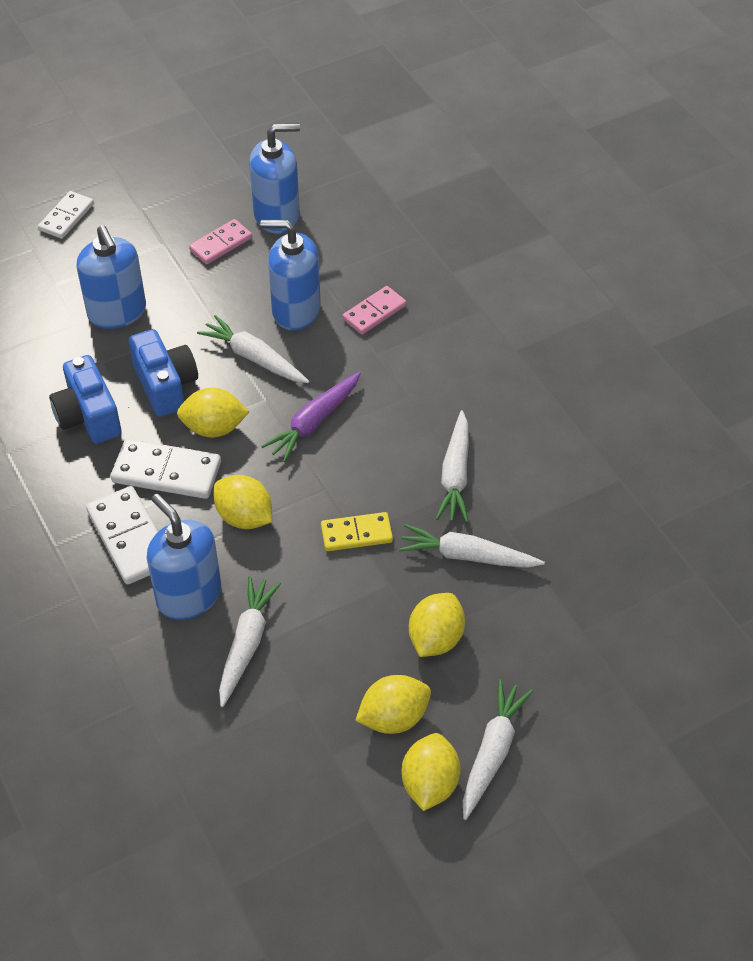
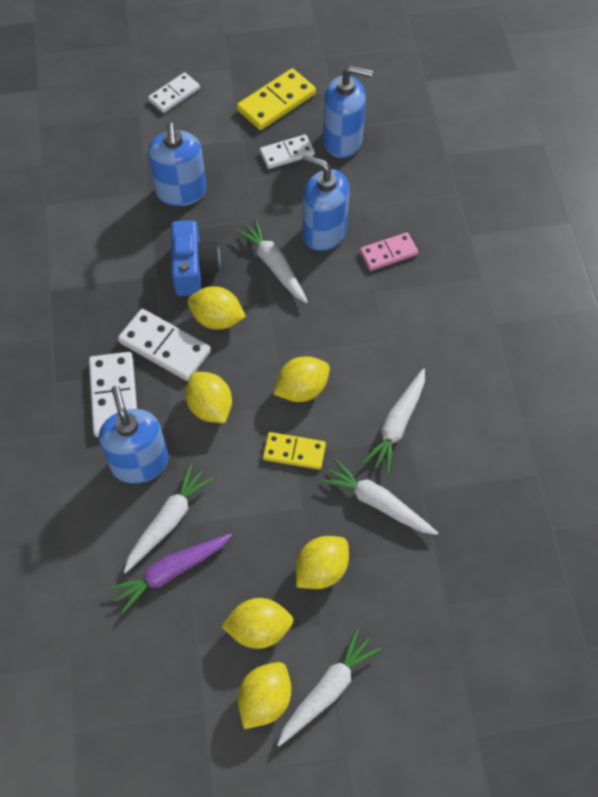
camera: 20 degrees right, 10 degrees up
blue camera [49,355,122,444] -> none
pink domino [189,219,252,264] -> white domino [260,134,315,169]
purple carrot [261,372,361,462] -> purple carrot moved to [108,533,232,613]
none -> yellow domino [237,68,316,130]
none -> yellow lemon [274,356,330,402]

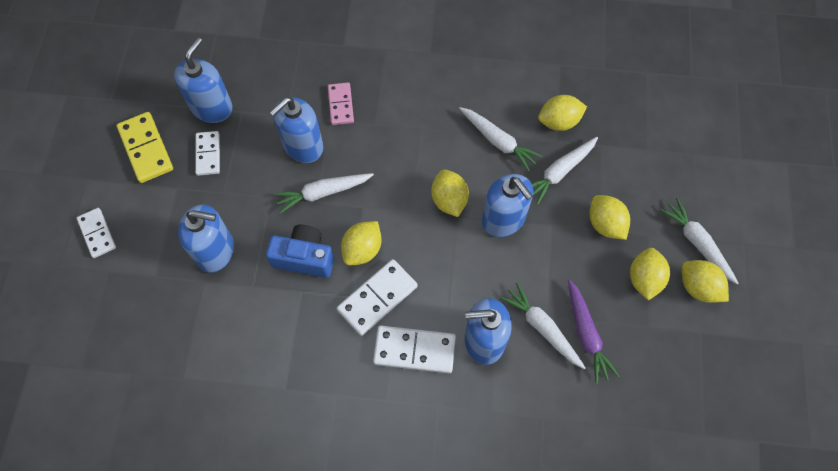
camera: 75 degrees left, 5 degrees up
yellow lemon [185,372,232,423] -> yellow lemon moved to [538,95,587,131]
yellow domino [263,432,326,470] -> blue soap dispenser [482,174,533,237]

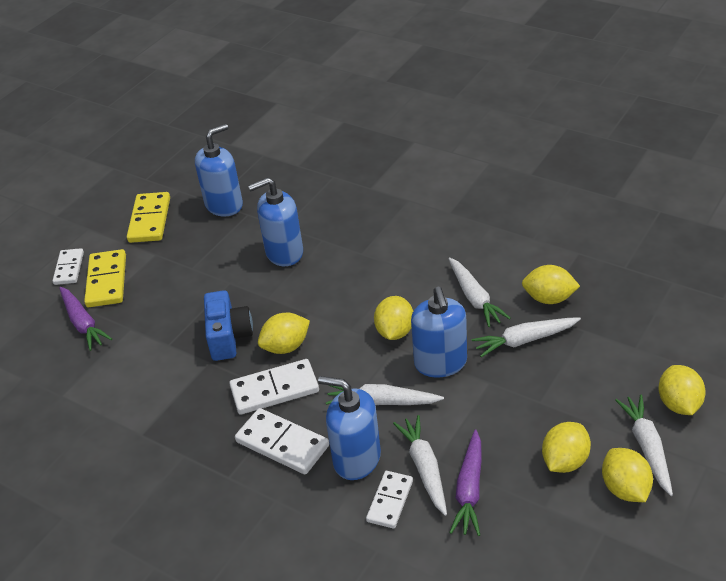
camera: 30 degrees right, 25 degrees down
blue soap dispenser [178,204,234,272] -> none
white domino [195,131,220,176] -> white domino moved to [366,471,413,529]
blue camera [266,225,334,278] -> blue camera turned 45 degrees clockwise [204,290,253,361]
white carrot [274,173,374,214] -> white carrot moved to [326,384,444,405]
pink domino [328,82,354,125] -> none
yellow lemon [590,195,630,240] -> yellow lemon moved to [658,365,706,415]
none -> purple carrot [59,287,112,351]
none -> yellow domino [84,249,126,307]

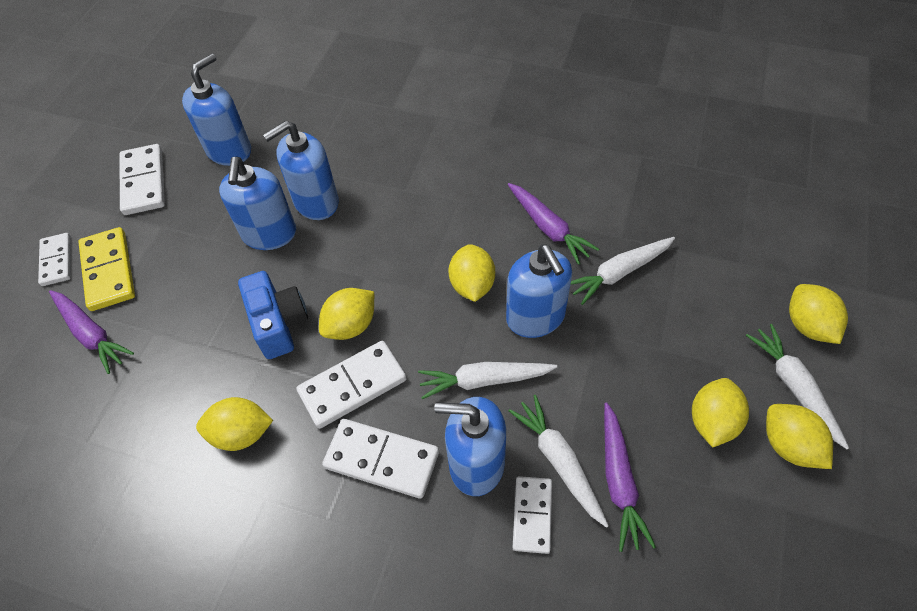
camera: 15 degrees left, 15 degrees up
yellow domino [127,192,170,243] -> white domino [119,144,165,215]
white carrot [448,257,511,327] -> purple carrot [508,183,599,265]
yellow lemon [522,265,580,304] -> yellow lemon moved to [196,397,273,451]
none -> blue soap dispenser [219,157,296,250]

